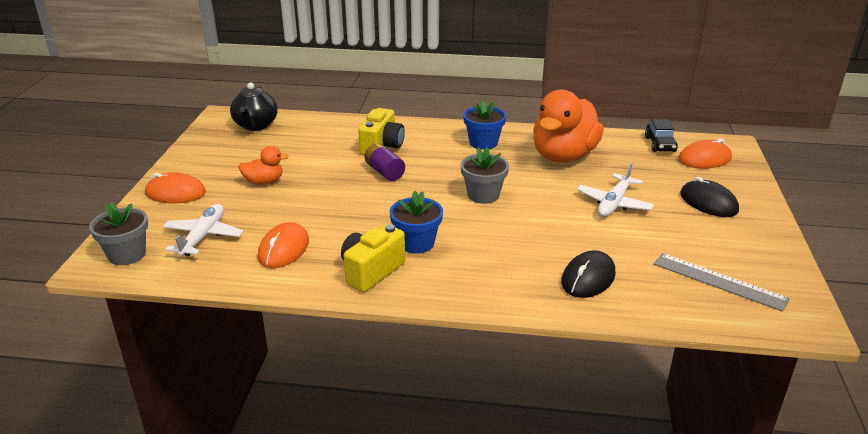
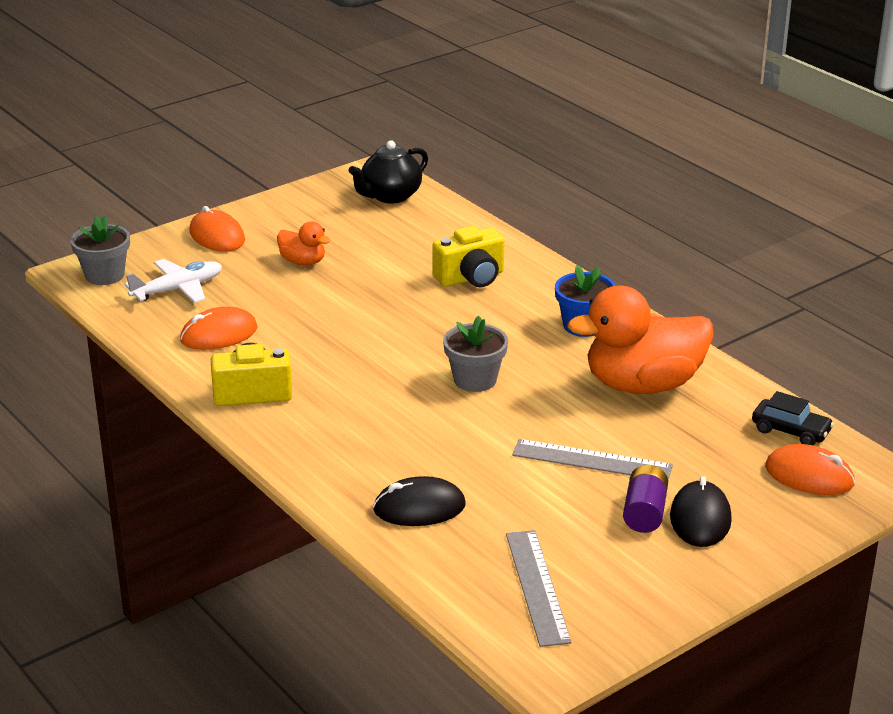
camera: 45 degrees right, 0 degrees up
purple battery [365,143,405,181] -> purple battery moved to [623,465,668,533]
blue flower pot [390,191,443,254] -> none
white plane [577,162,654,217] -> grey ruler [512,439,673,480]
black car [645,119,678,152] -> black car turned 105 degrees counterclockwise [752,391,834,445]

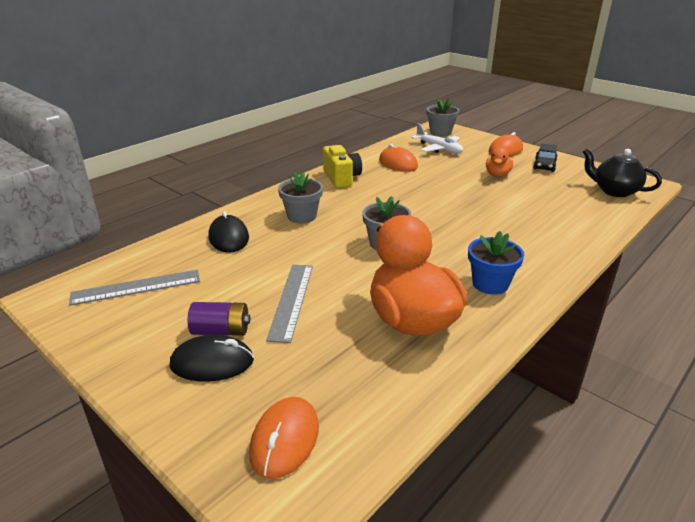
camera: 80 degrees right, 0 degrees up
yellow camera [432,226,504,287] -> none
black car [752,391,834,445] -> black car moved to [533,143,558,172]
none -> grey flower pot [278,172,323,223]

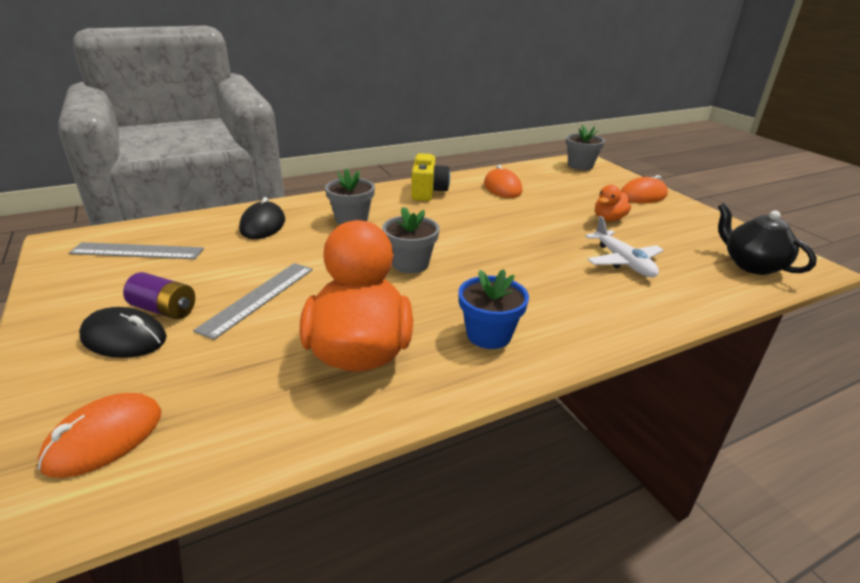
camera: 20 degrees right, 0 degrees up
white plane [411,123,463,153] -> white plane moved to [585,216,664,277]
black car [533,143,558,172] -> none

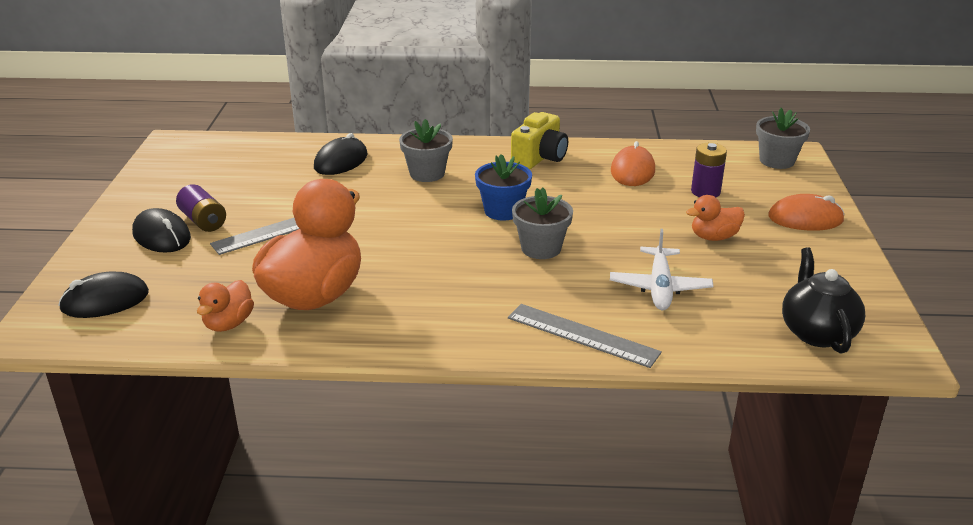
camera: 30 degrees right, 0 degrees up
orange mouse [38,393,161,478] -> black mouse [58,272,149,318]
grey ruler [69,242,204,259] -> grey ruler moved to [508,304,662,368]
grey flower pot [382,207,440,273] -> grey flower pot moved to [512,188,573,259]
blue flower pot [459,269,529,349] -> blue flower pot moved to [475,154,532,221]
none -> orange duck [197,280,254,332]
none -> purple battery [691,143,727,197]

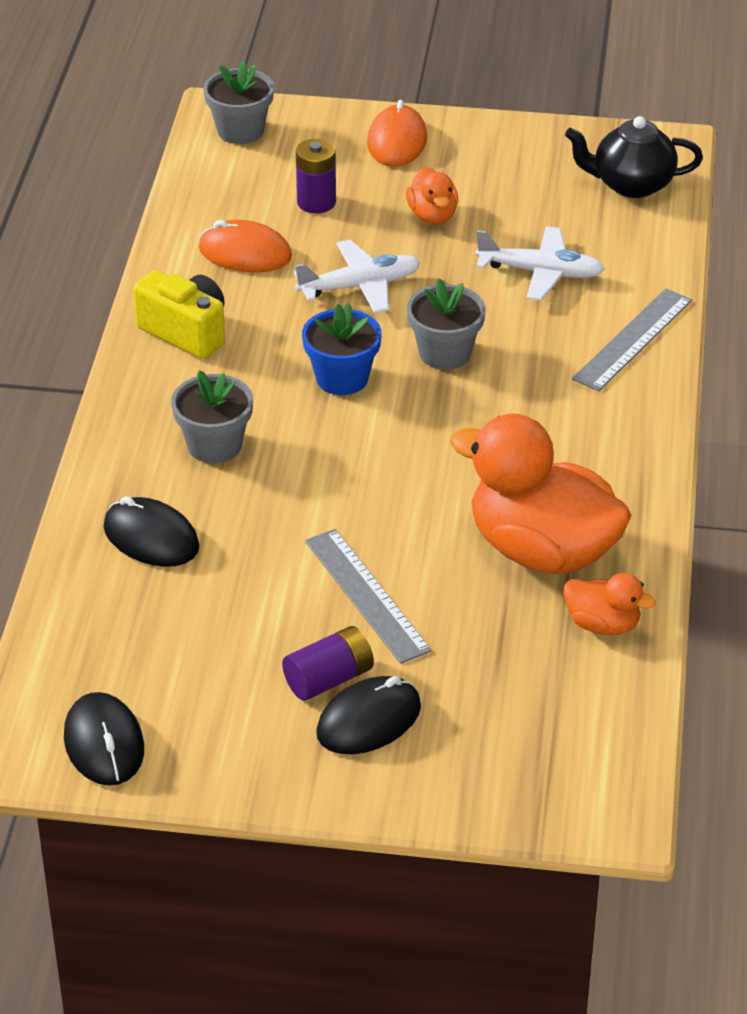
camera: 85 degrees left, 10 degrees up
black mouse [58,272,149,318] -> black mouse moved to [64,692,144,786]
none -> white plane [293,240,420,313]

